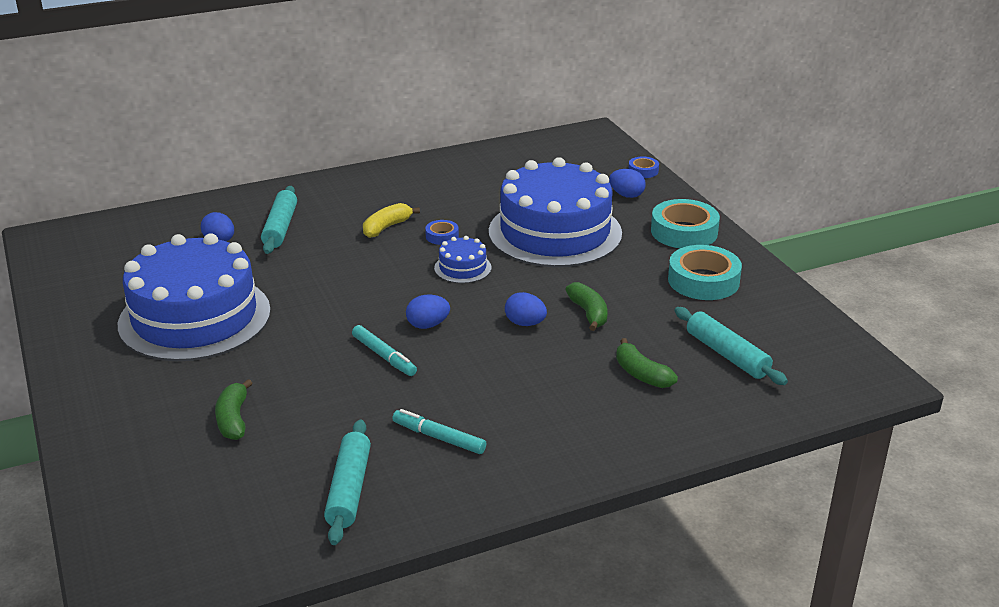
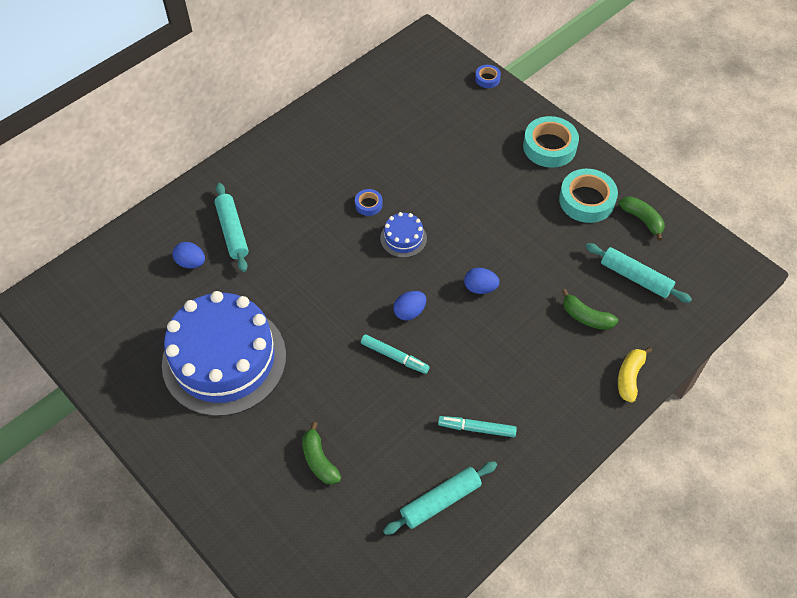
camera: 20 degrees left, 25 degrees up
turquoise rolling pin [324,419,371,545] -> turquoise rolling pin turned 75 degrees clockwise [383,461,497,535]
yellow banana [363,203,420,238] -> yellow banana moved to [618,347,652,403]
blue cake [489,157,622,267] -> none
green banana [565,282,607,331] -> green banana moved to [619,196,665,241]
blue egg [609,169,646,198] -> none

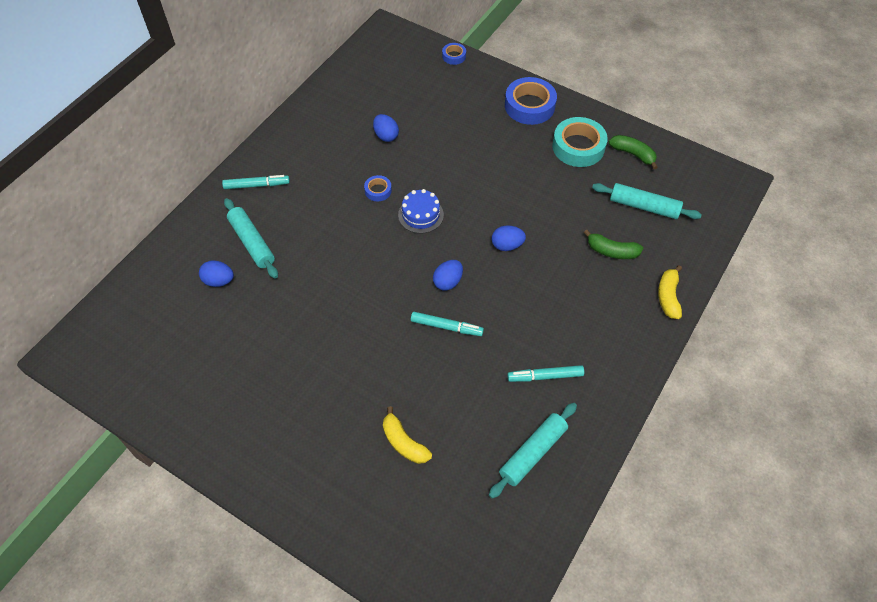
camera: 15 degrees left, 0 degrees up
blue cake [162,291,286,416] -> none
green banana [302,422,341,485] -> yellow banana [383,406,432,464]
turquoise tape [523,116,579,168] -> blue tape [505,77,557,125]
none -> turquoise marker [222,175,290,189]
none -> blue egg [373,114,399,142]

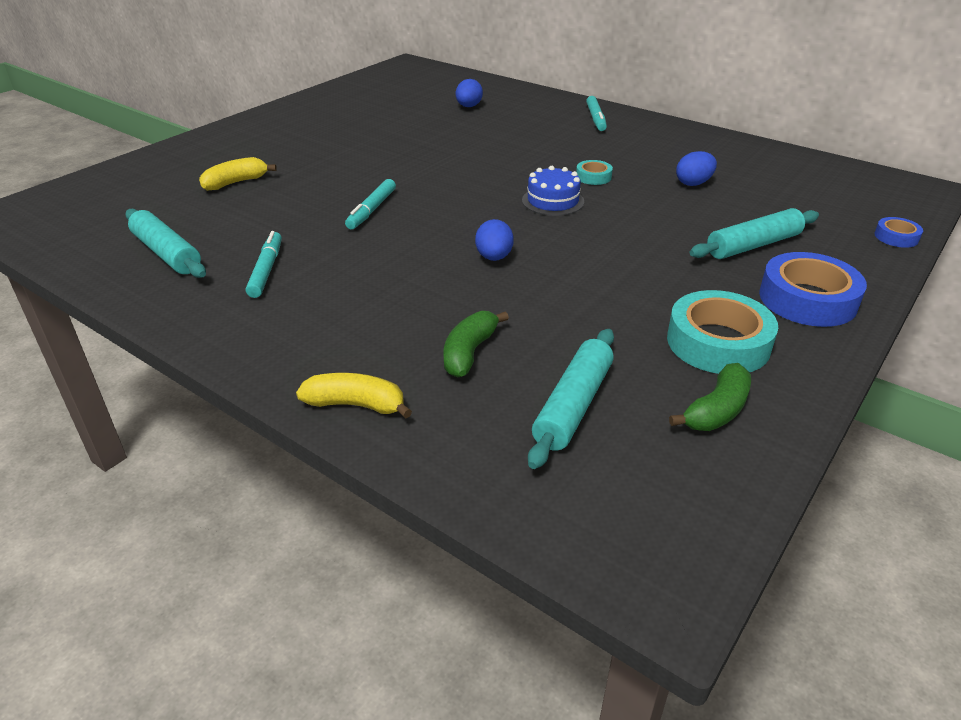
camera: 95 degrees right, 20 degrees down
turquoise rolling pin [224,198,278,279] -> turquoise rolling pin moved to [689,208,819,259]
blue tape [364,175,392,201] -> turquoise tape [576,160,613,185]
blue egg [433,260,463,291] -> none

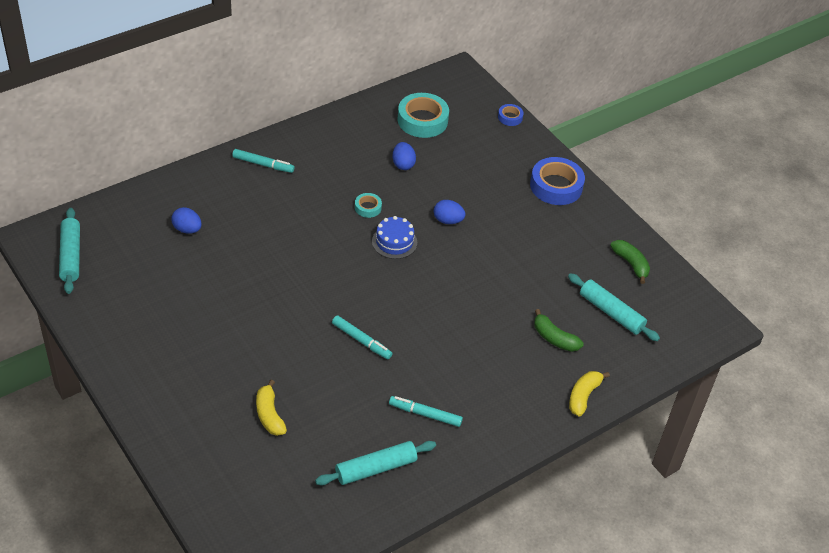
camera: 75 degrees left, 10 degrees up
blue egg [475,219,514,261] -> blue egg moved to [434,200,466,224]
turquoise tape [667,290,778,374] -> turquoise tape moved to [398,93,449,138]
turquoise rolling pin [689,208,819,259] -> turquoise rolling pin moved to [59,208,80,294]

